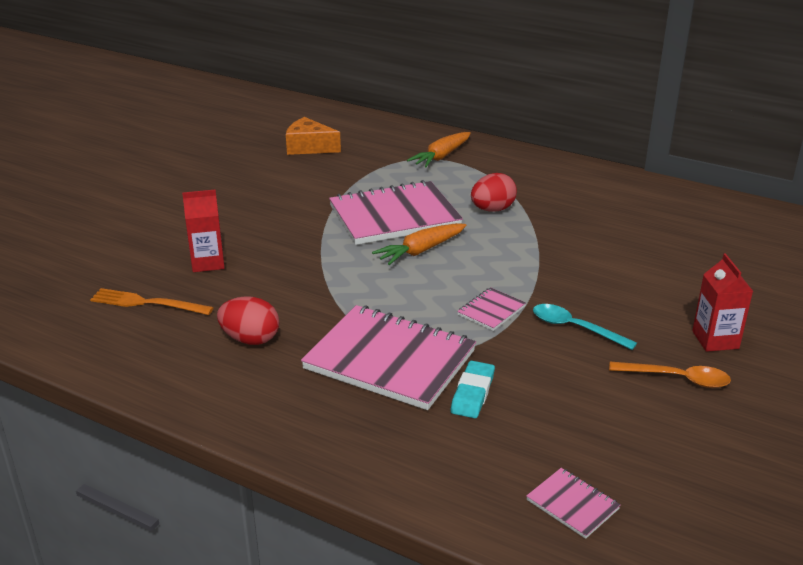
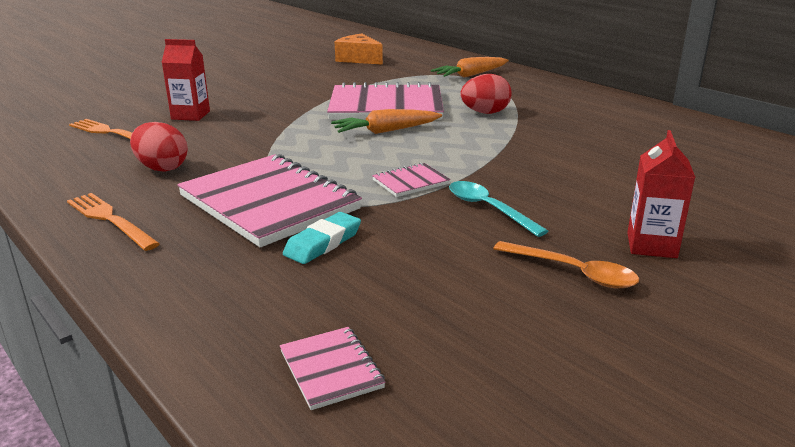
camera: 20 degrees right, 5 degrees down
none -> orange fork [67,193,160,251]

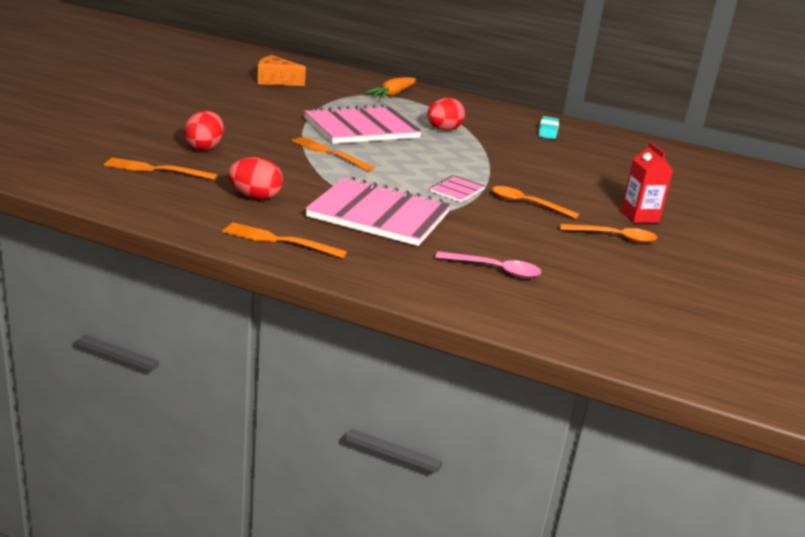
camera: 30 degrees left, 0 degrees up
red carton [162,39,210,121] -> red egg [184,111,224,150]
pink notebook [280,327,385,410] -> none
turquoise eraser [283,212,361,264] -> turquoise eraser moved to [539,116,559,139]
orange carrot [331,109,442,134] -> none
turquoise spoon [449,181,548,237] -> orange spoon [492,186,579,219]
none -> orange fork [291,136,375,171]
none -> pink spoon [435,251,542,278]

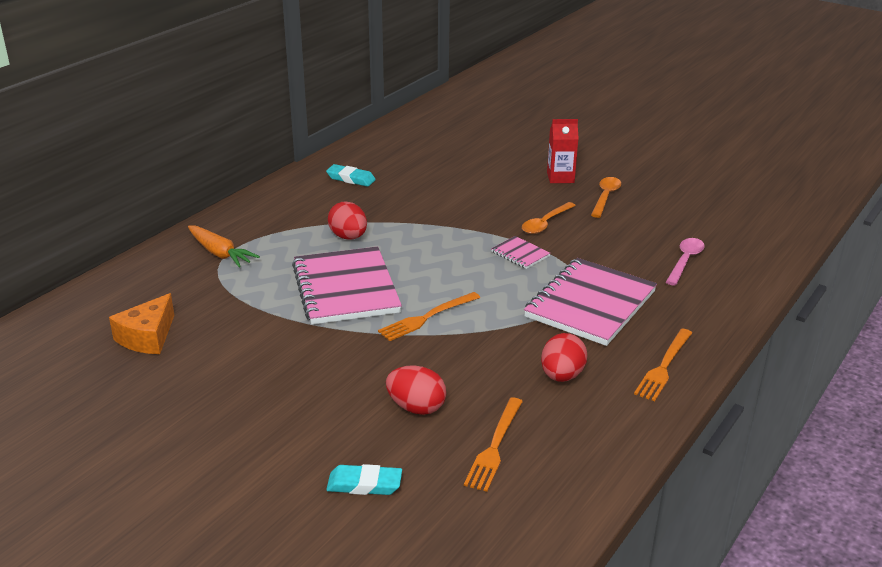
camera: 75 degrees left, 5 degrees up
none -> turquoise eraser [326,464,402,495]

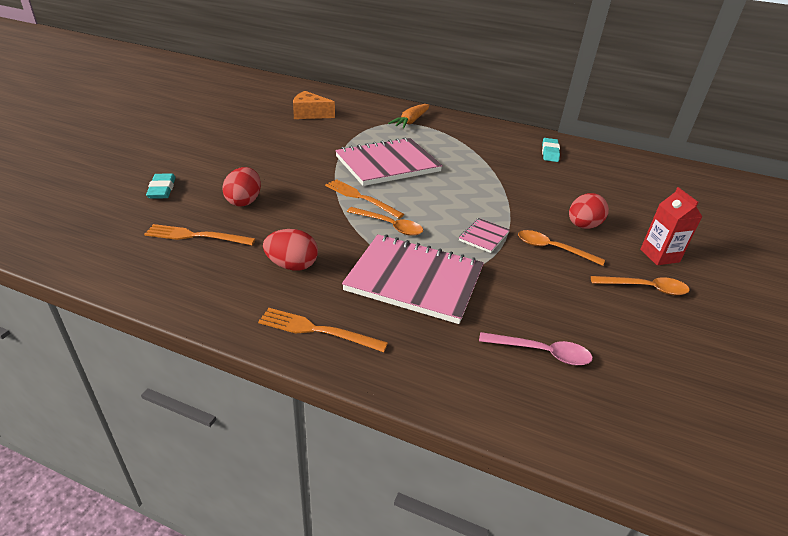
camera: 75 degrees right, 5 degrees up
red egg [328,201,367,240] -> red egg moved to [569,193,609,229]
none -> orange spoon [347,207,423,236]

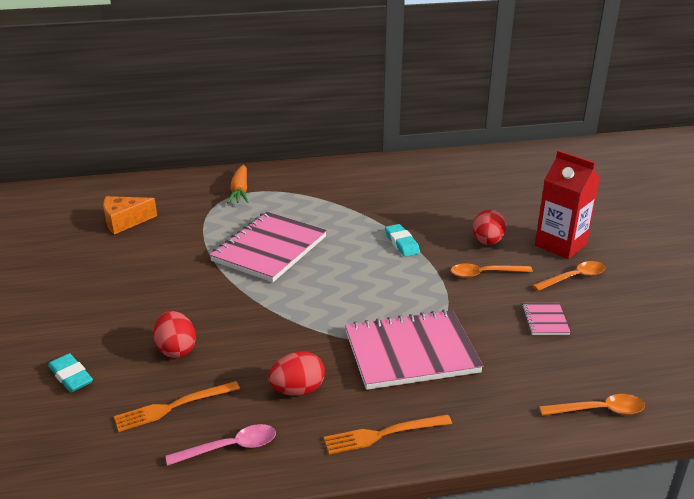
camera: 30 degrees left, 5 degrees down
orange fork [325,179,404,219] -> none
orange spoon [347,207,423,236] -> orange spoon moved to [539,394,645,416]
pink notebook [459,218,510,253] -> pink notebook moved to [522,303,571,335]
pink spoon [479,332,593,365] -> pink spoon moved to [166,424,276,466]
turquoise eraser [542,138,560,162] -> turquoise eraser moved to [385,224,420,257]
red carton [640,187,702,265] -> red carton [535,150,600,259], size x1.53

